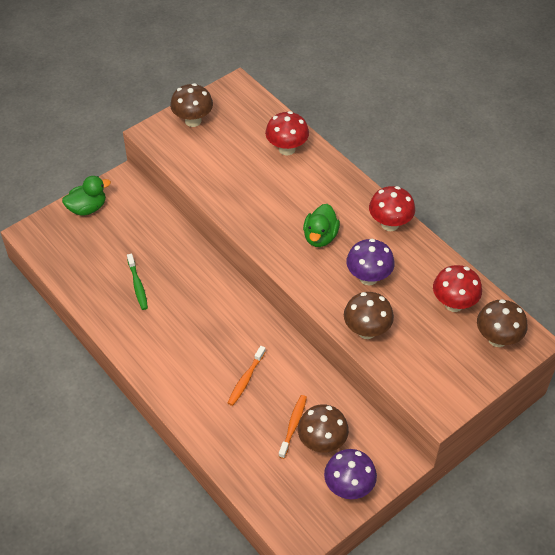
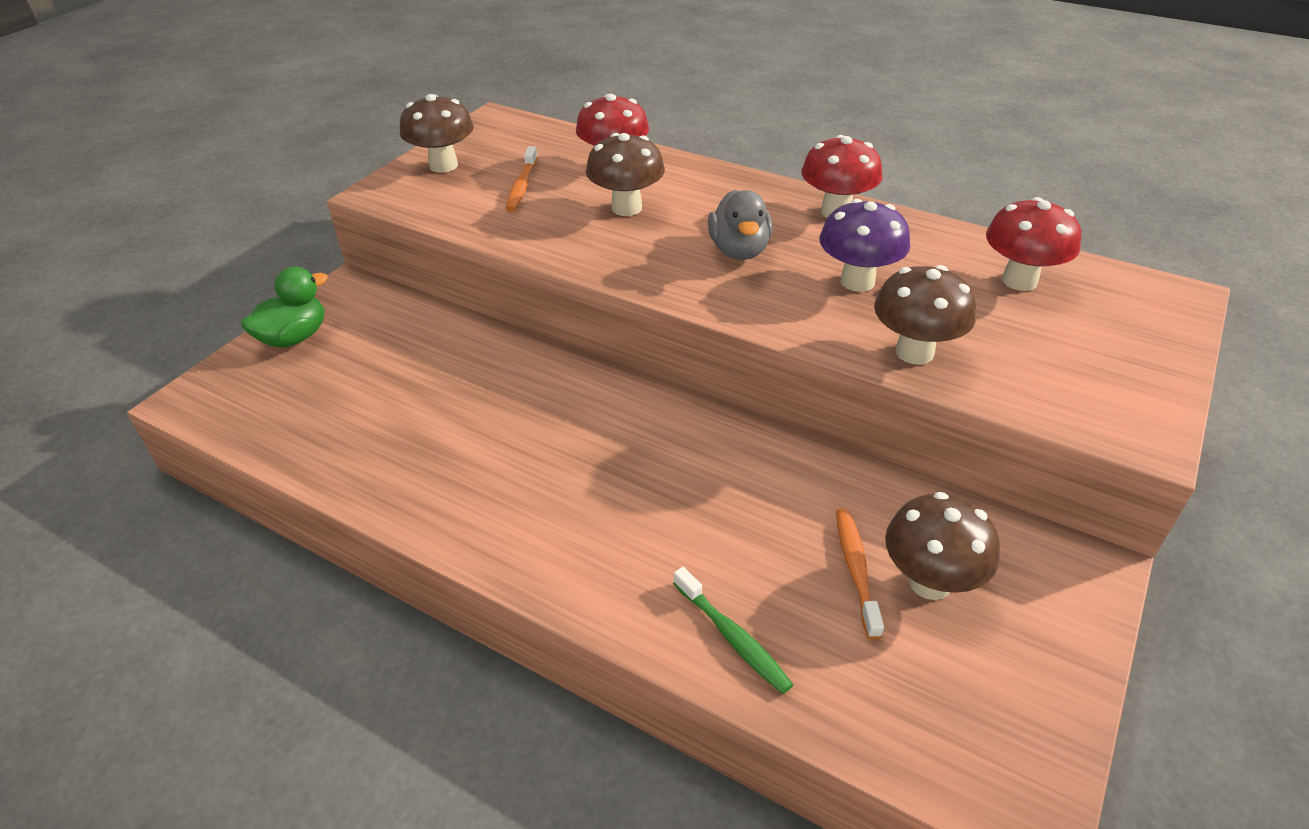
camera: 20 degrees left, 10 degrees down
green toothbrush [127,253,148,310] -> green toothbrush moved to [673,567,793,694]
orange toothbrush [228,346,266,406] -> orange toothbrush moved to [505,146,538,212]
green duck [303,204,340,247] -> grey duck [708,190,773,260]
purple mushroom [324,449,377,499] -> none
brown mushroom [477,299,528,347] -> brown mushroom moved to [586,133,665,216]

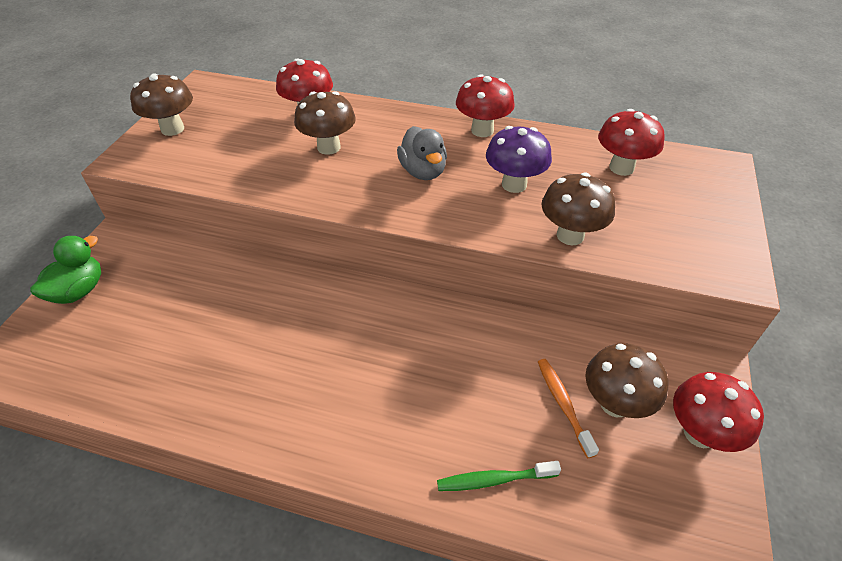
camera: 15 degrees left, 5 degrees up
orange toothbrush [505,146,538,212] -> none
green toothbrush [673,567,793,694] -> green toothbrush turned 135 degrees clockwise [437,461,561,491]
none -> red mushroom [673,372,764,452]

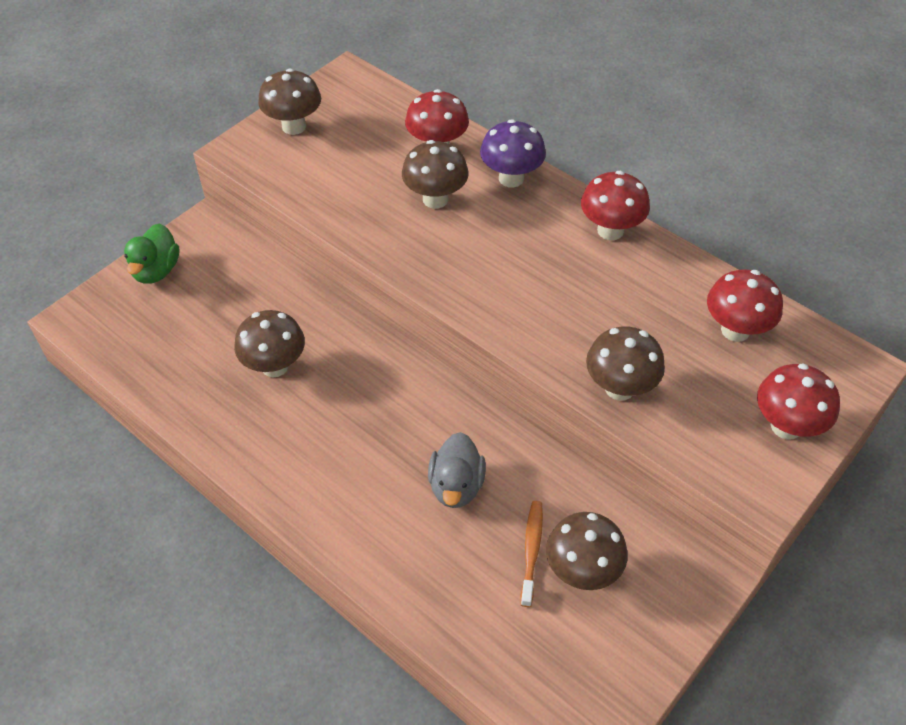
camera: 25 degrees right, 5 degrees up
green duck [30,236,101,304] -> green duck turned 135 degrees clockwise [124,223,179,284]
grey duck [397,126,447,180] -> grey duck moved to [428,432,486,508]
green toothbrush [437,461,561,491] -> none
purple mushroom [486,126,552,193] -> purple mushroom moved to [480,119,546,188]
red mushroom [673,372,764,452] -> red mushroom moved to [757,363,840,440]
none -> brown mushroom [234,310,305,377]

